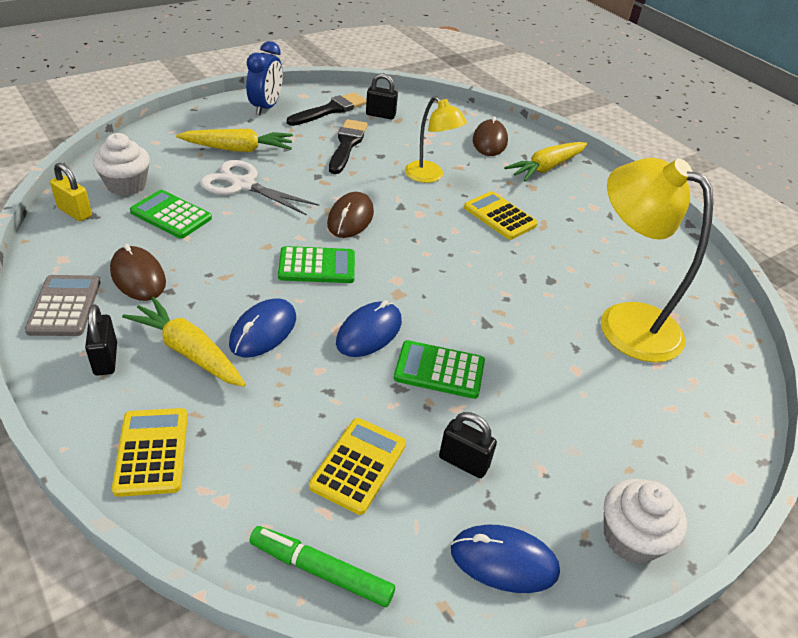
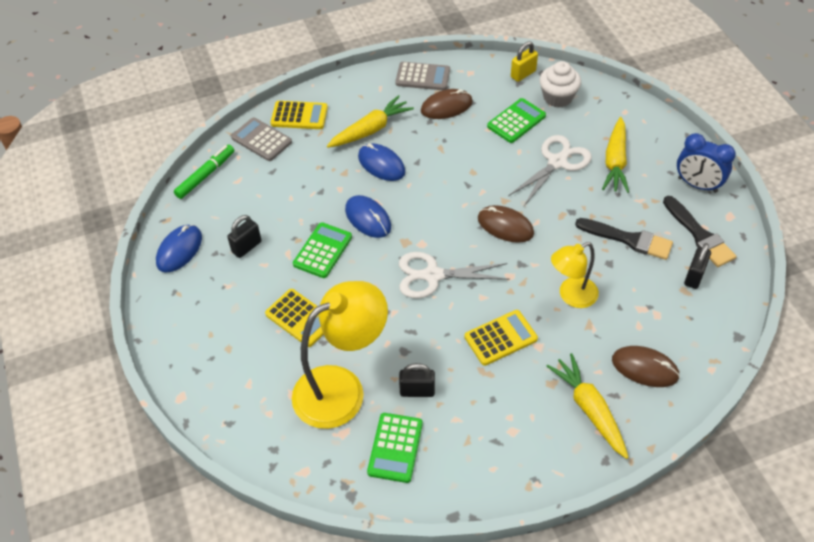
camera: 110 degrees right, 10 degrees up
black padlock [85,305,117,375] -> black padlock moved to [399,363,435,397]
green calculator [278,246,355,283] -> green calculator moved to [367,413,423,483]
yellow calculator [309,418,406,515] -> yellow calculator moved to [265,289,324,347]
white cupcake [604,479,687,564] -> none
none -> grey calculator [231,118,292,161]
none -> white scissors [399,252,510,298]

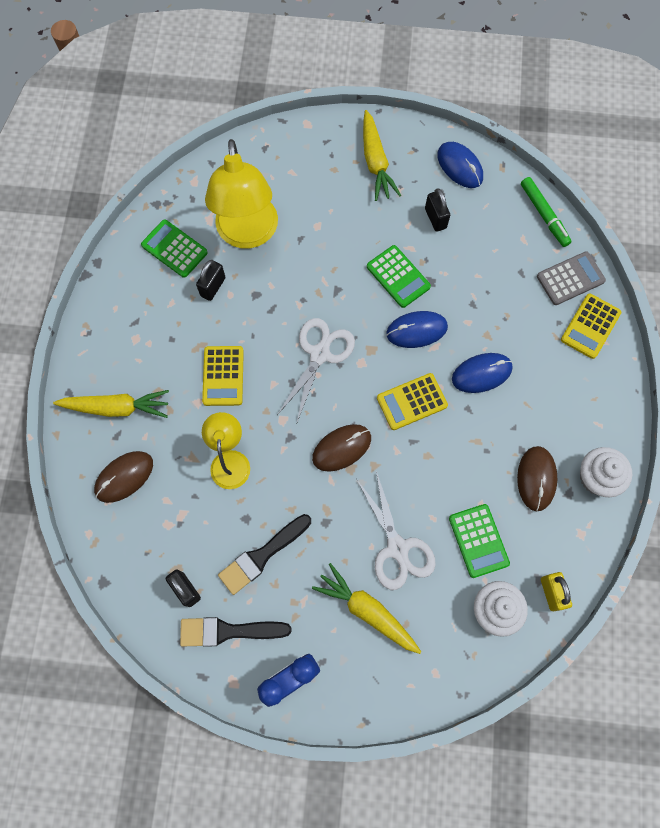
camera: 115 degrees right, 20 degrees up
yellow calculator [265,289,324,347] -> yellow calculator moved to [377,373,448,430]
yellow carrot [327,95,414,148] -> yellow carrot moved to [363,110,401,201]
grey calculator [395,62,450,90] -> white cupcake [580,447,632,497]

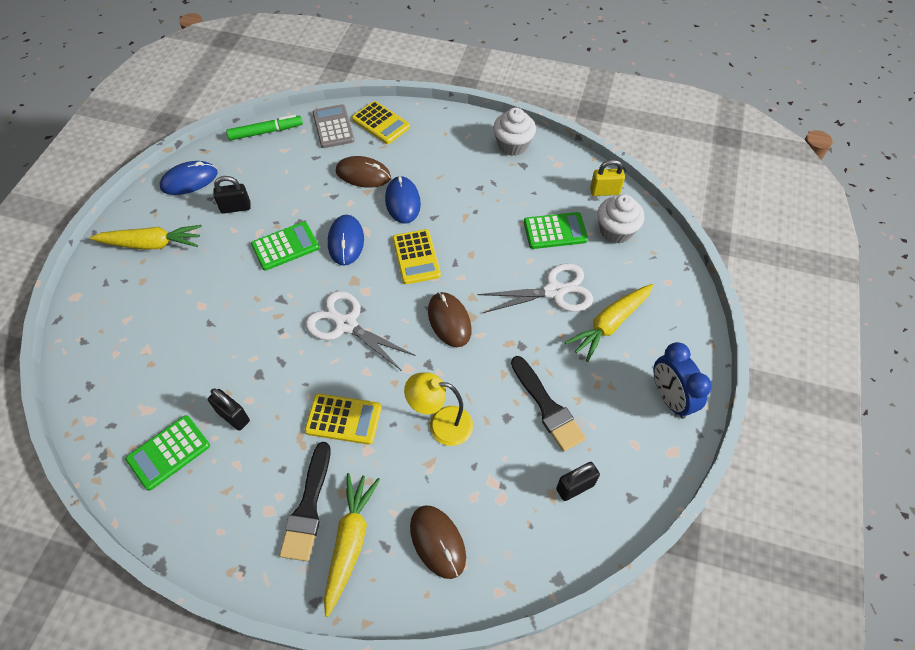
camera: 80 degrees left, 15 degrees down
black brush [180,617,291,647] -> black brush moved to [279,442,330,561]
yellow lamp [205,139,278,249] -> none
brown mouse [517,446,558,511] -> brown mouse moved to [336,156,391,188]

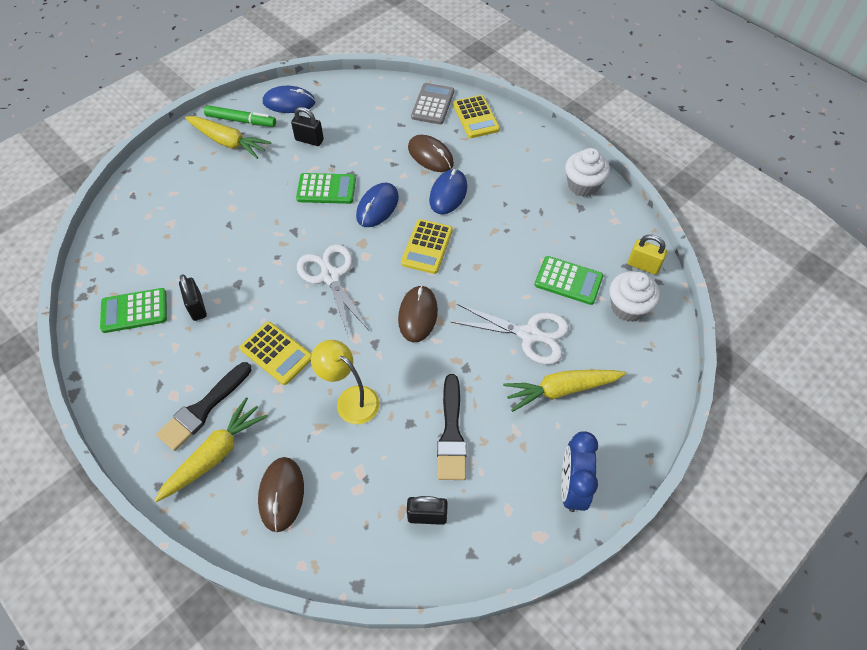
camera: 30 degrees right, 0 degrees up
green marker [226,114,303,140] -> green marker moved to [204,105,276,127]

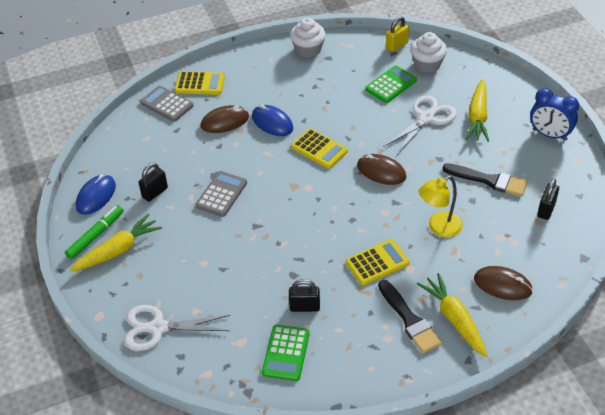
camera: 65 degrees left, 10 degrees down
green calculator [296,173,356,204] -> grey calculator [195,171,247,217]
white scissors [297,244,368,335] -> white scissors moved to [124,305,230,351]
blue mouse [356,183,399,227] -> none

